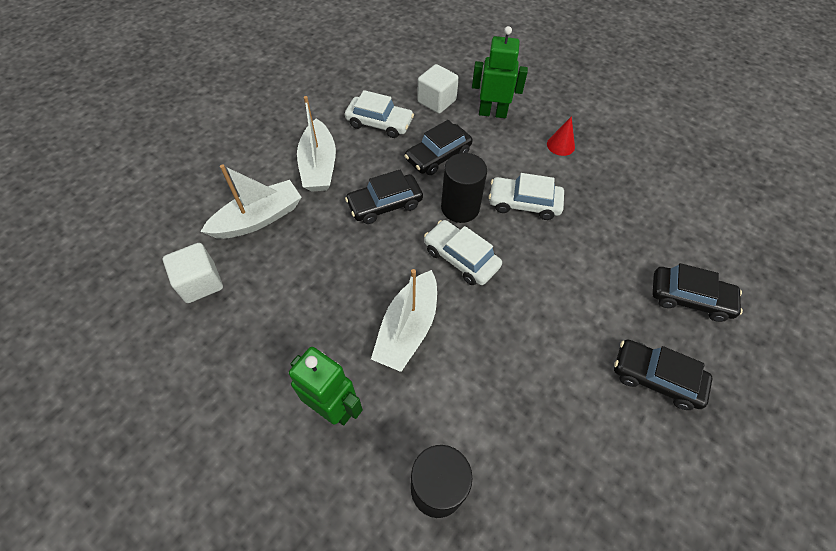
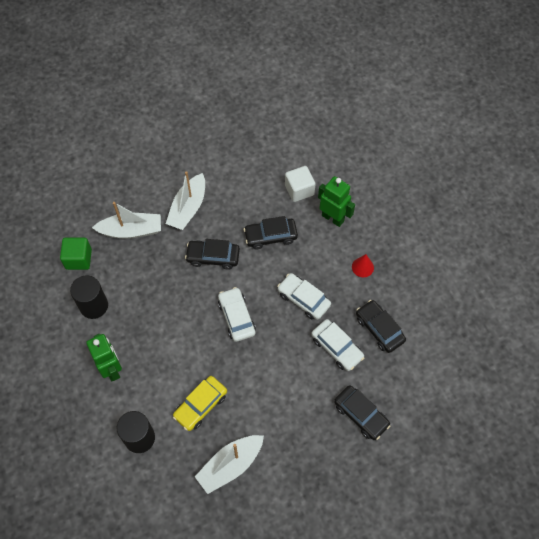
camera: 30 degrees right, 5 degrees up
white cube [163,243,223,303] -> green cube [60,238,92,270]
white car [345,90,414,138] -> white car moved to [311,319,364,371]
white boat [371,269,437,372] -> white boat moved to [195,435,264,494]
black cylinder [441,153,487,223] -> black cylinder moved to [70,275,108,319]
black car [614,339,712,410] -> black car moved to [356,300,406,353]
none -> yellow car [173,376,227,431]

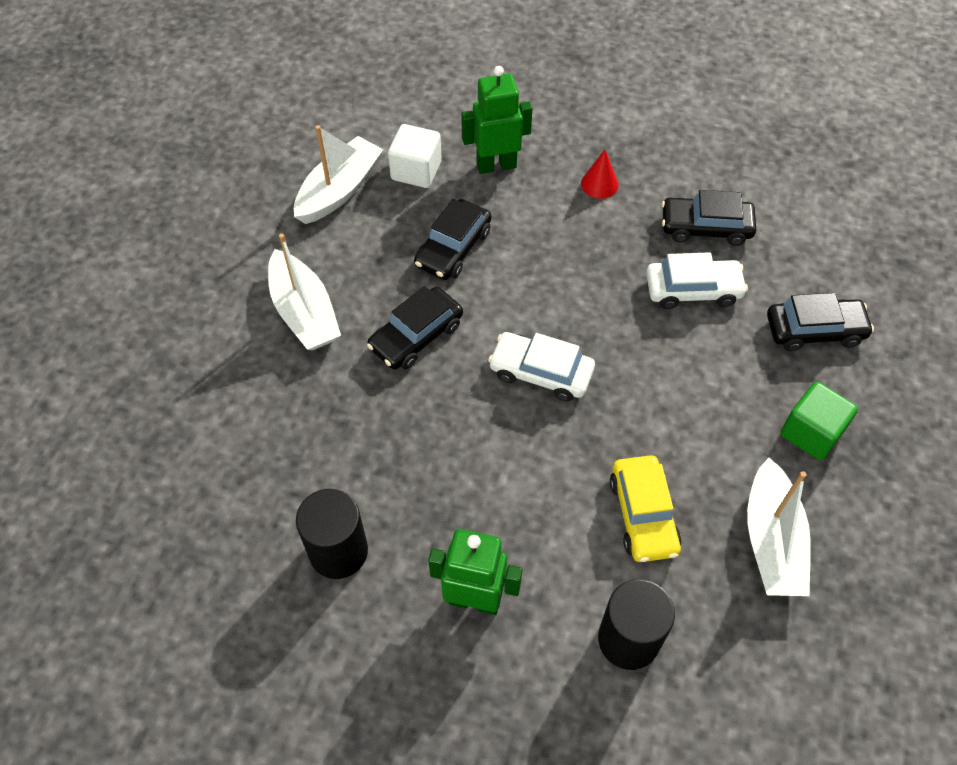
camera: 50 degrees left, 5 degrees down
green cube [60,238,92,270] -> green cube moved to [780,382,858,460]
white boat [92,202,161,239] -> white boat moved to [294,125,384,224]
white car [277,273,331,320] -> none

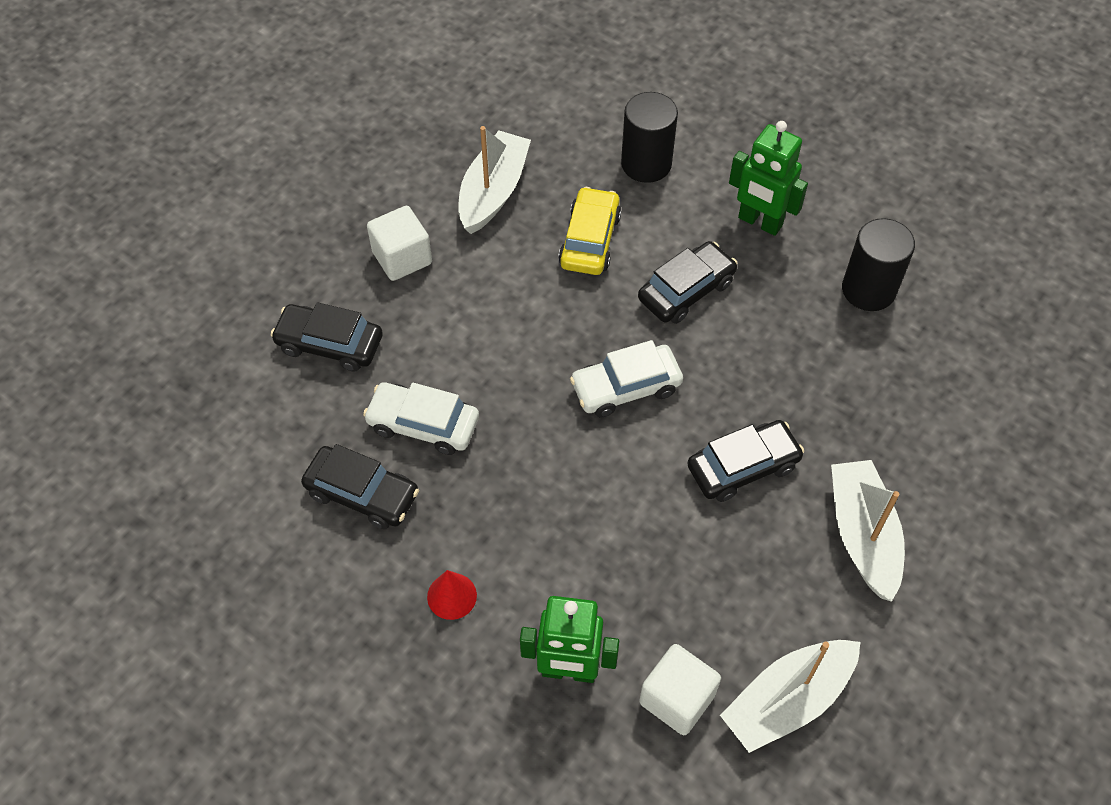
camera: 160 degrees left, 0 degrees up
black car [414,199,491,280] -> black car moved to [638,241,737,324]
white car [488,332,595,401] -> white car turned 120 degrees clockwise [570,340,683,417]
green cube [780,382,858,460] -> white cube [367,206,432,281]

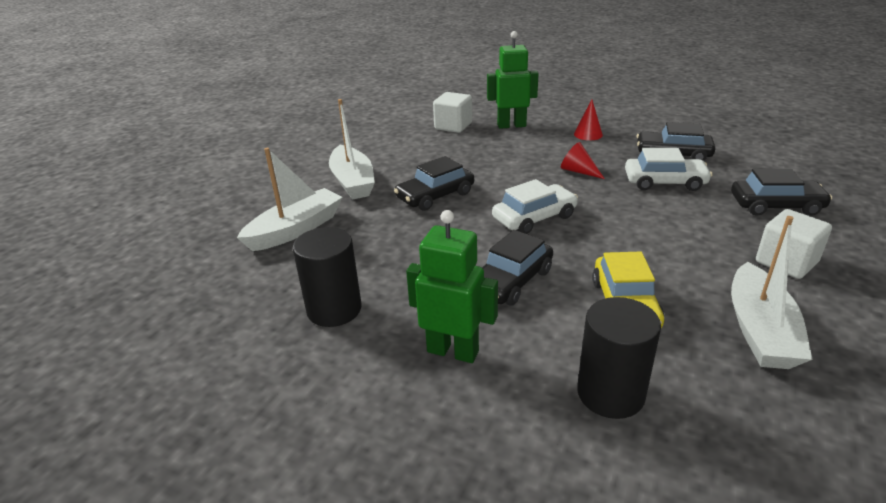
camera: 170 degrees right, 25 degrees down
white boat [720,640,861,753] -> white boat moved to [237,148,343,251]
none -> red cone [561,142,605,179]

